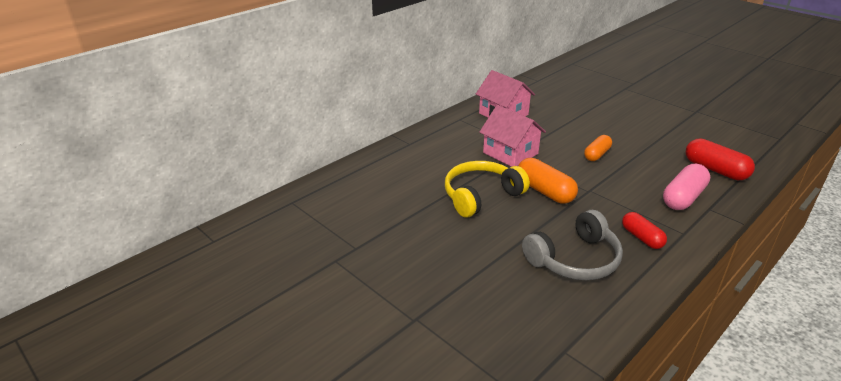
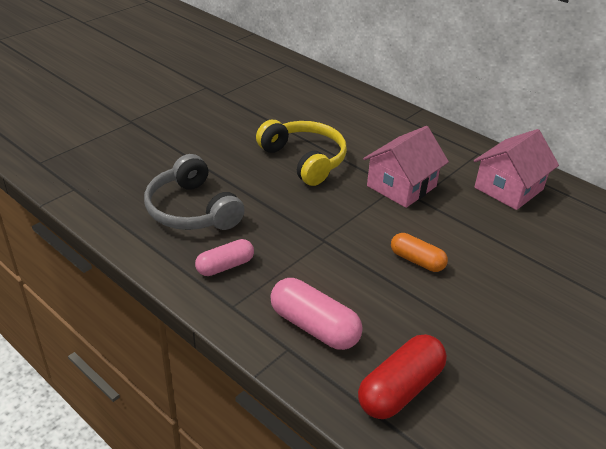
camera: 85 degrees right, 5 degrees up
orange capsule [518,158,578,204] -> none
red capsule [622,212,667,249] -> pink capsule [195,239,254,276]

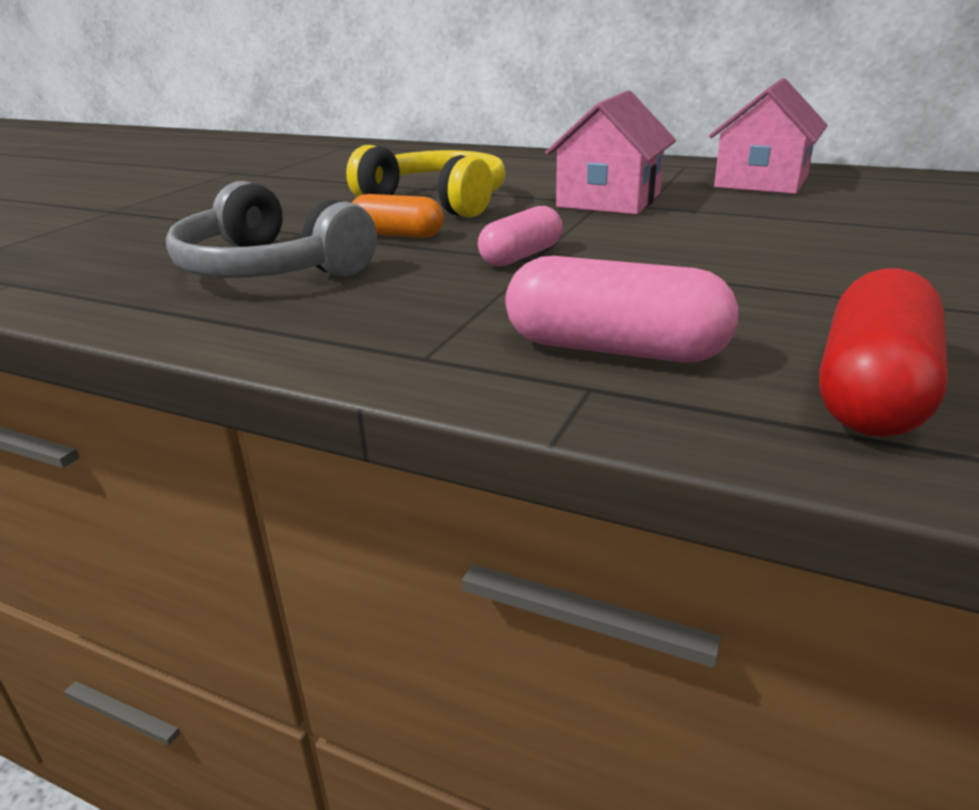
camera: 15 degrees left, 10 degrees down
pink capsule [195,239,254,276] -> pink capsule moved to [478,206,563,266]
orange capsule [391,233,448,272] -> orange capsule moved to [352,194,444,238]

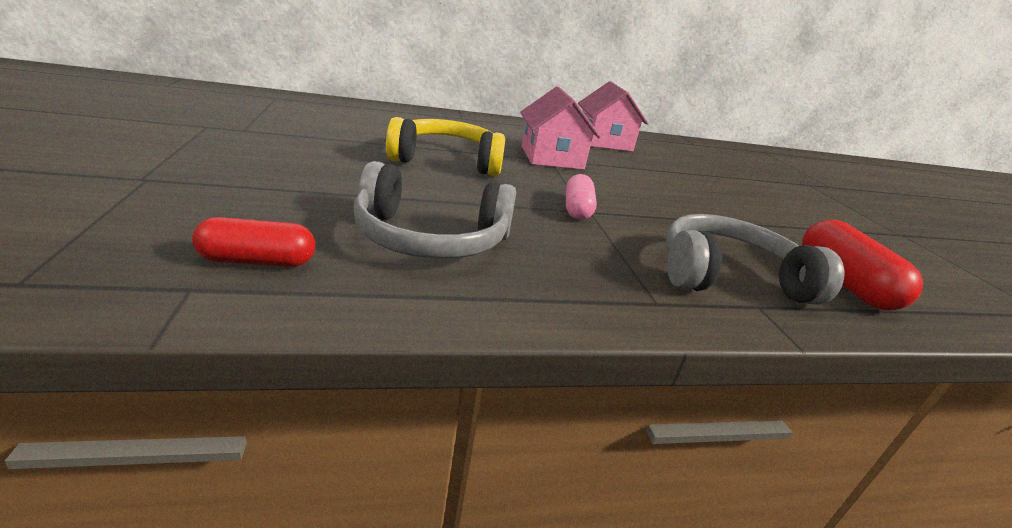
camera: 40 degrees left, 0 degrees up
orange capsule [352,194,444,238] -> none
pink capsule [505,256,738,363] -> grey headphones [666,214,844,305]
none -> red capsule [192,217,315,267]

